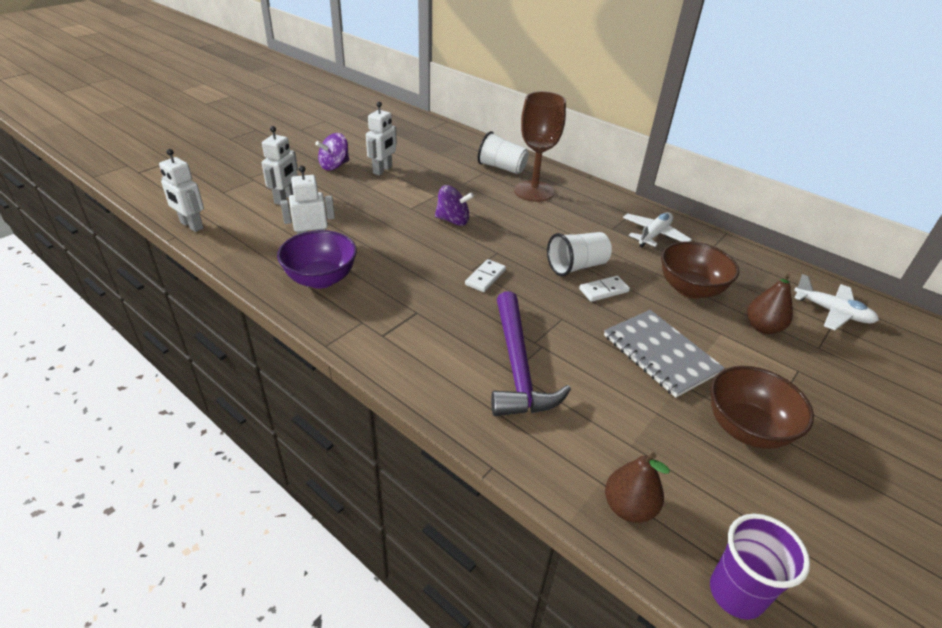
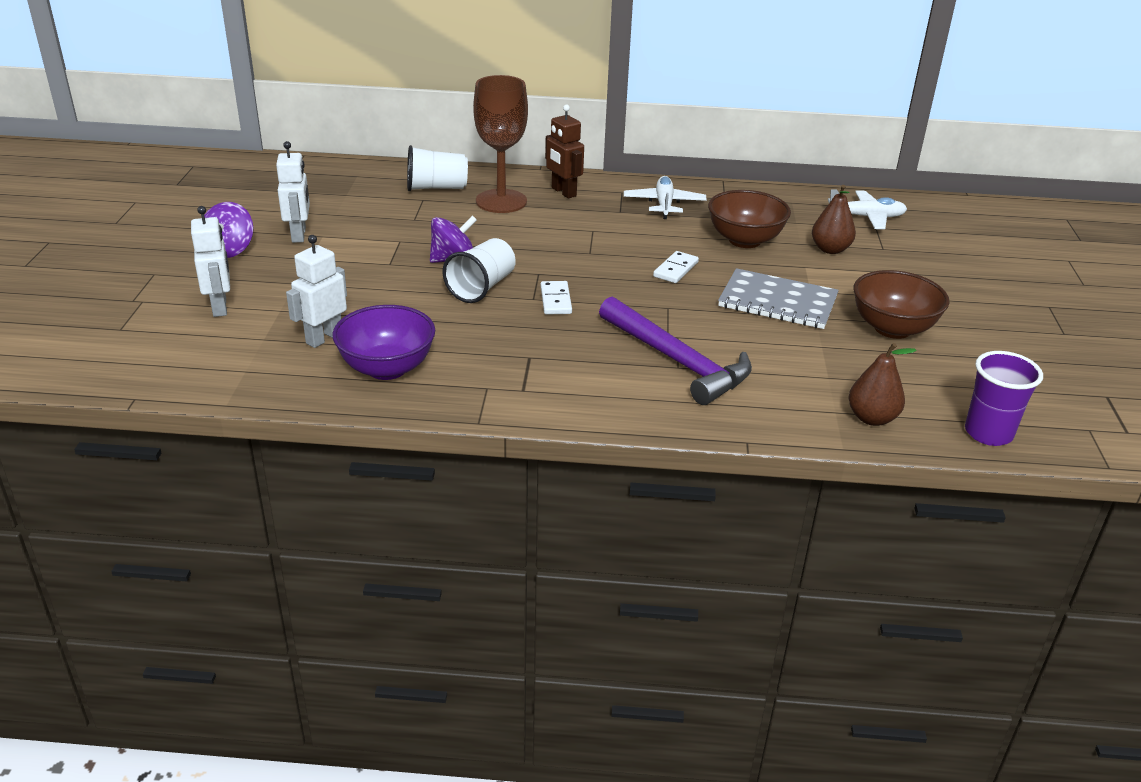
camera: 35 degrees left, 5 degrees down
white robot [159,149,204,232] -> none
white cup [547,232,612,276] -> white cup moved to [443,238,516,303]
none -> brown robot [545,104,584,199]

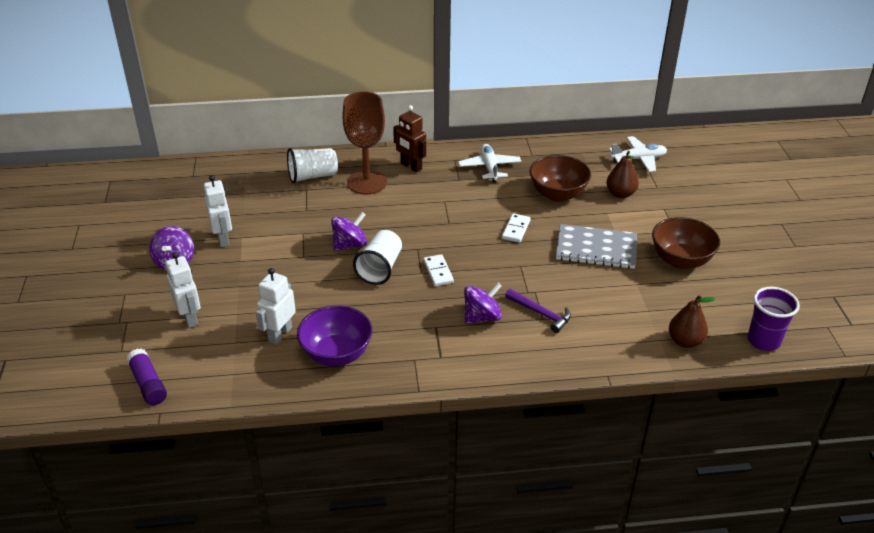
camera: 10 degrees left, 5 degrees up
purple hammer [599,297,752,405] -> purple hammer [505,289,571,333], size x0.54
none -> purple glue stick [126,349,167,405]
none -> purple spinning top [464,283,502,324]

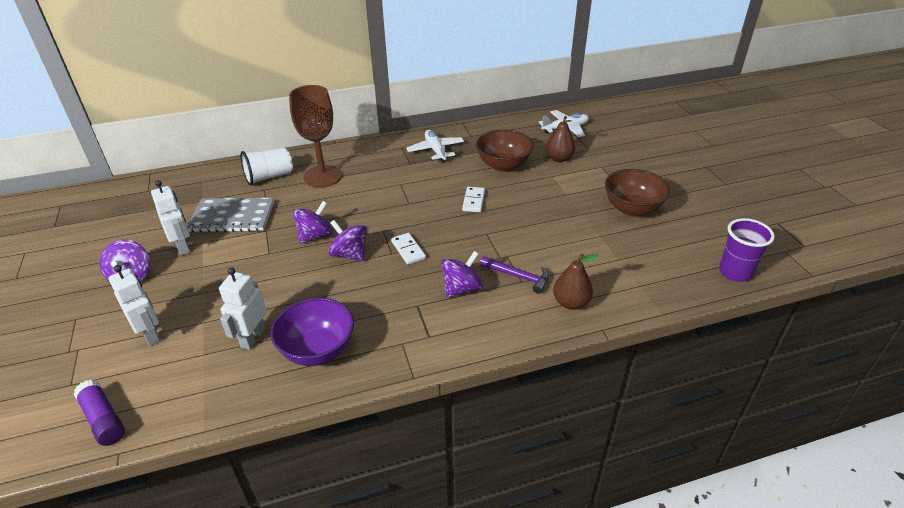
camera: 10 degrees left, 0 degrees up
white cup [353,230,402,285] -> purple spinning top [328,220,366,261]
brown robot [393,105,426,172] -> none
grey notebook [556,224,637,269] -> grey notebook moved to [187,198,274,232]
brown pear [669,295,715,348] -> brown pear moved to [553,254,599,310]

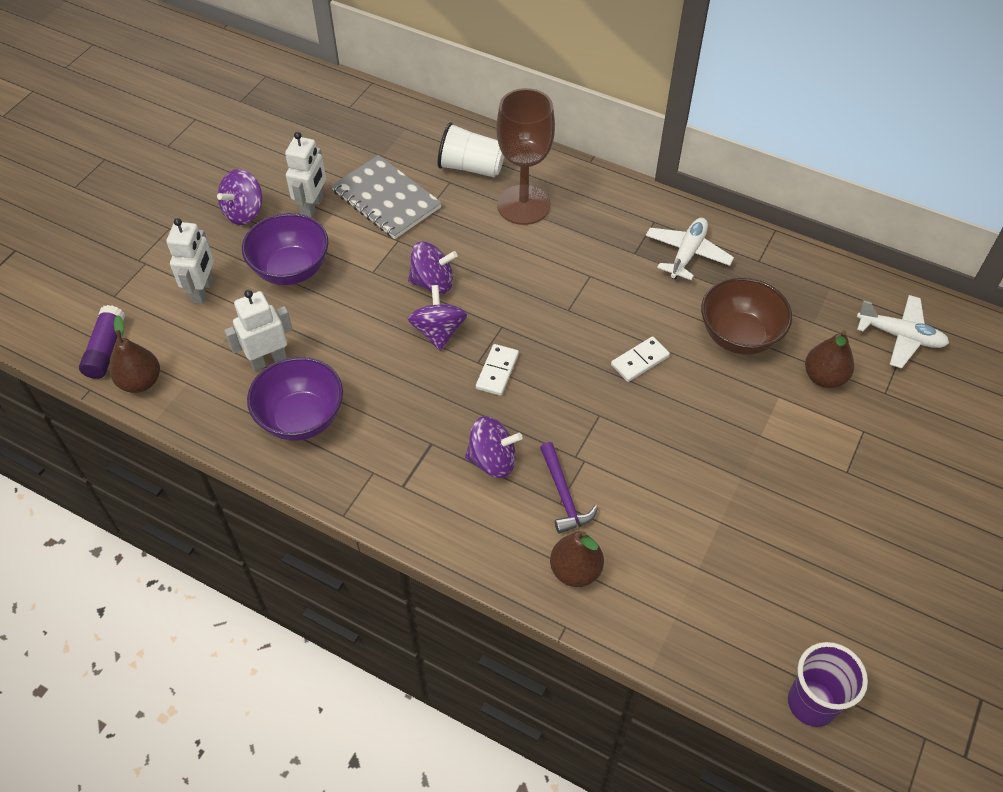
camera: 45 degrees right, 15 degrees up
brown bowl [605,169,670,217] -> none
none -> brown pear [110,315,160,393]
none -> purple bowl [242,213,328,285]

